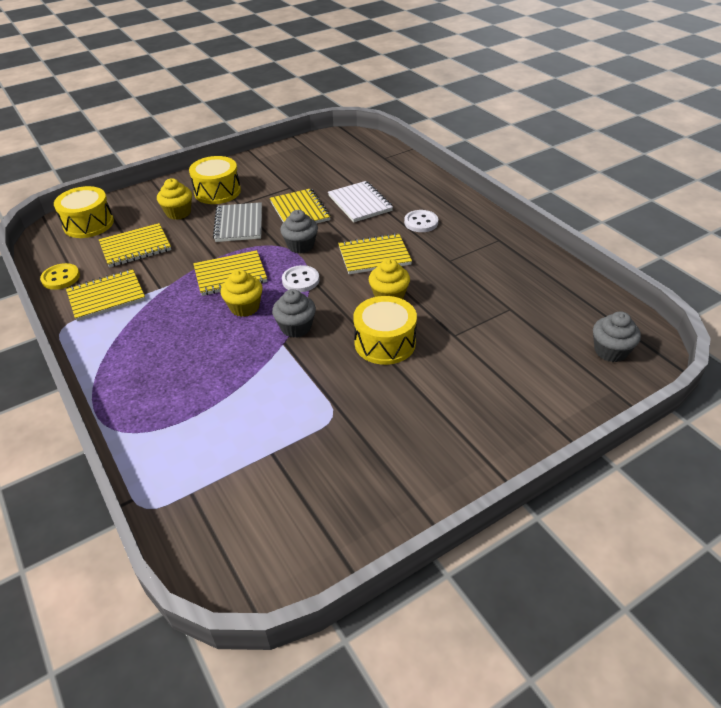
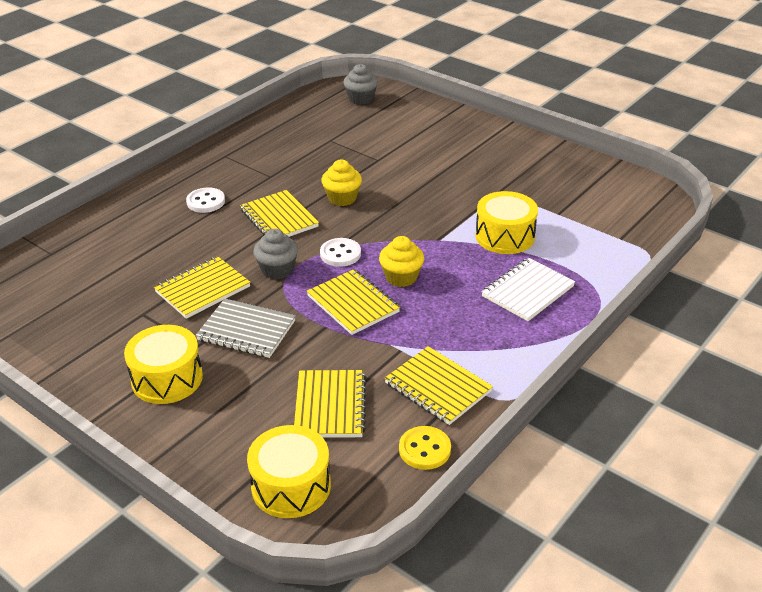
camera: 110 degrees left, 5 degrees down
yellow notebook [99,223,171,267] -> yellow notebook turned 45 degrees clockwise [294,370,366,438]
yellow cupcake [157,178,192,219] -> none
grey notebook [213,202,262,242] -> grey notebook turned 45 degrees clockwise [196,299,296,358]
grey cupcake [272,289,316,338] -> none
white notebook [328,181,393,222] -> white notebook moved to [481,258,575,321]
yellow drum [353,296,417,365] -> yellow drum moved to [475,191,538,254]

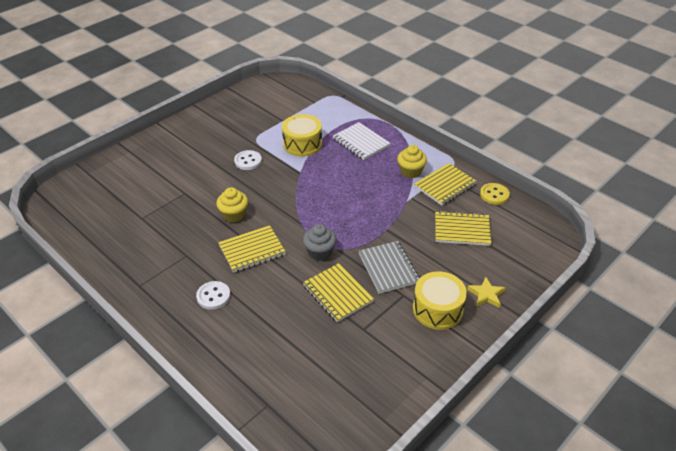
camera: 85 degrees left, 5 degrees up
grey notebook [196,299,296,358] -> grey notebook turned 45 degrees counterclockwise [359,241,420,294]
yellow drum [247,425,331,518] -> none
yellow notebook [307,269,400,335] -> none
white button [320,238,361,267] -> white button moved to [234,150,262,170]
grey cupcake [343,64,378,105] -> none
yellow cupcake [379,236,424,287] -> yellow cupcake moved to [397,145,427,178]
none -> yellow star [467,277,506,308]

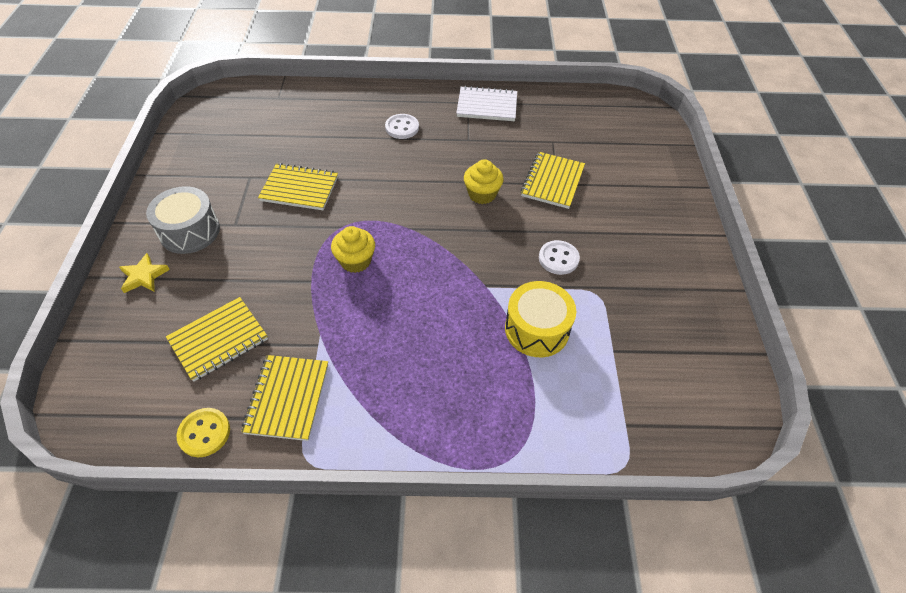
camera: 135 degrees right, 10 degrees up
yellow notebook [218,225,286,273] -> yellow notebook moved to [521,152,585,209]
grey cupcake [303,224,337,261] -> none
white notebook [333,122,391,160] -> white notebook moved to [456,86,517,121]
grey notebook [359,241,420,294] -> none
yellow cupcake [397,145,427,178] -> yellow cupcake moved to [331,226,375,273]
yellow drum [413,271,467,330] -> grey drum [146,186,220,254]

